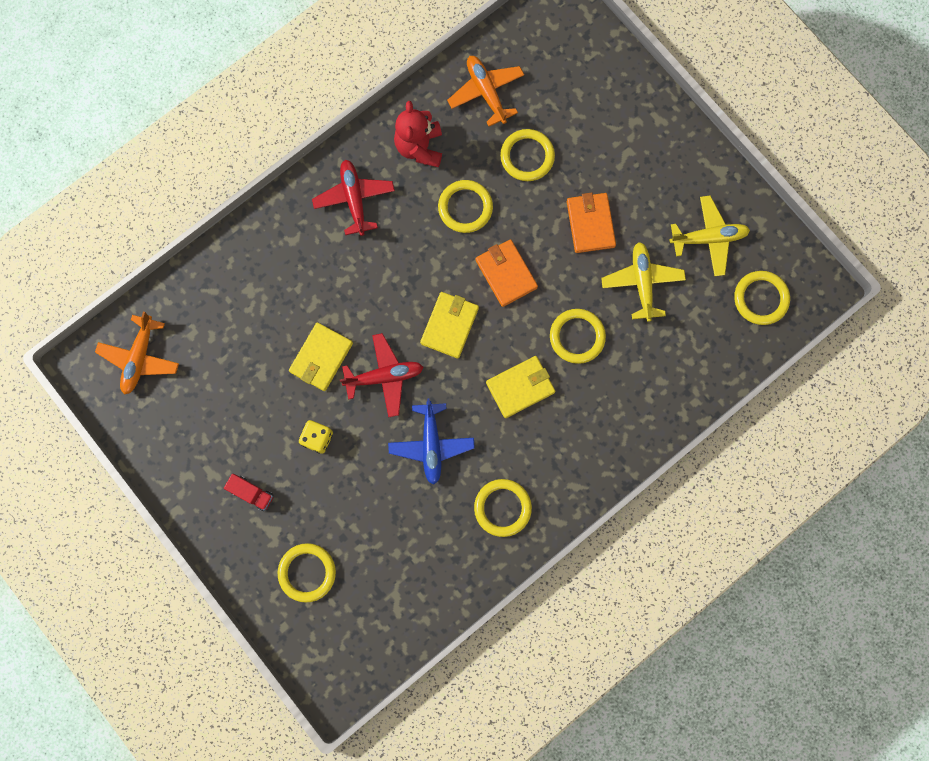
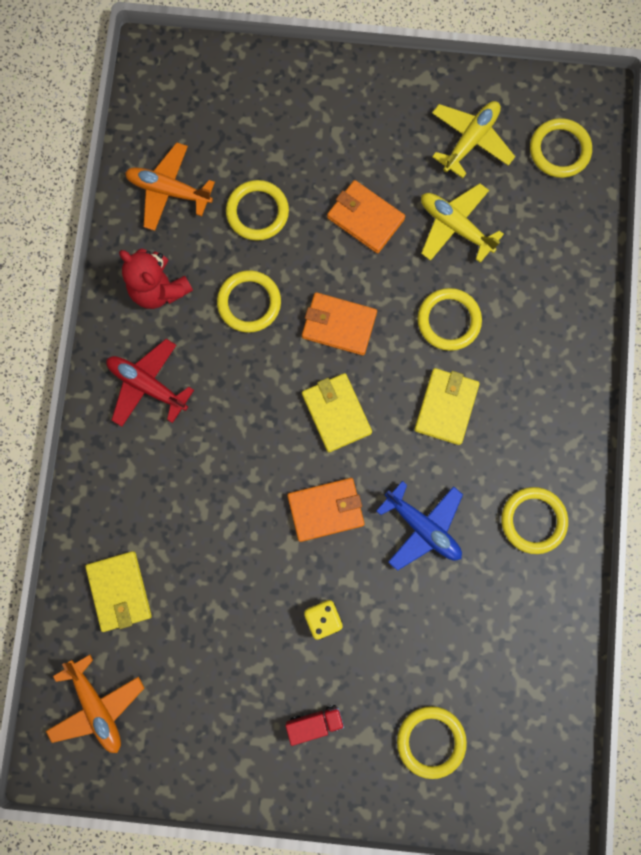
camera: 45 degrees left, 0 degrees up
yellow wallet [289,322,353,391] -> yellow wallet moved to [85,551,152,632]
red plane [340,333,423,417] -> orange wallet [287,478,365,542]

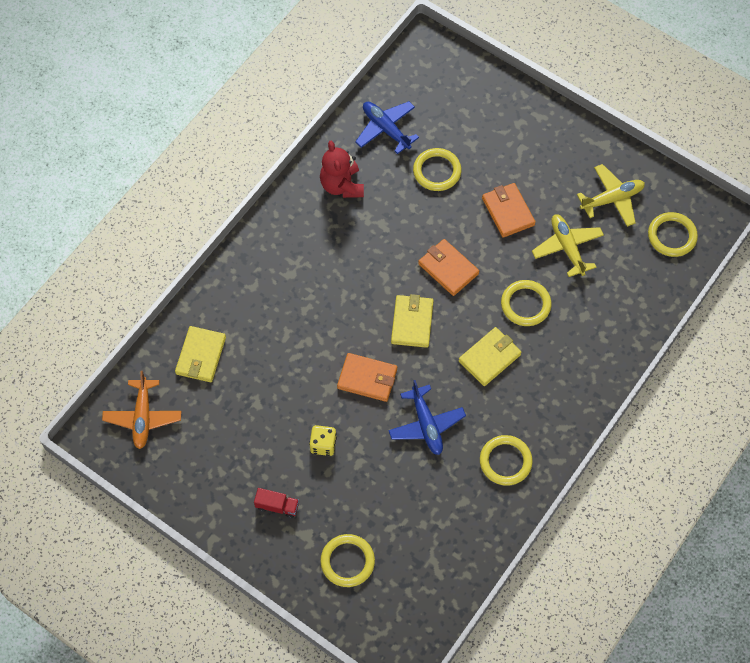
camera: 30 degrees right, 15 degrees down
red plane [106,339,194,427] -> none
orange plane [125,142,215,231] -> blue plane [355,101,419,154]
yellow ring [217,270,281,333] -> none

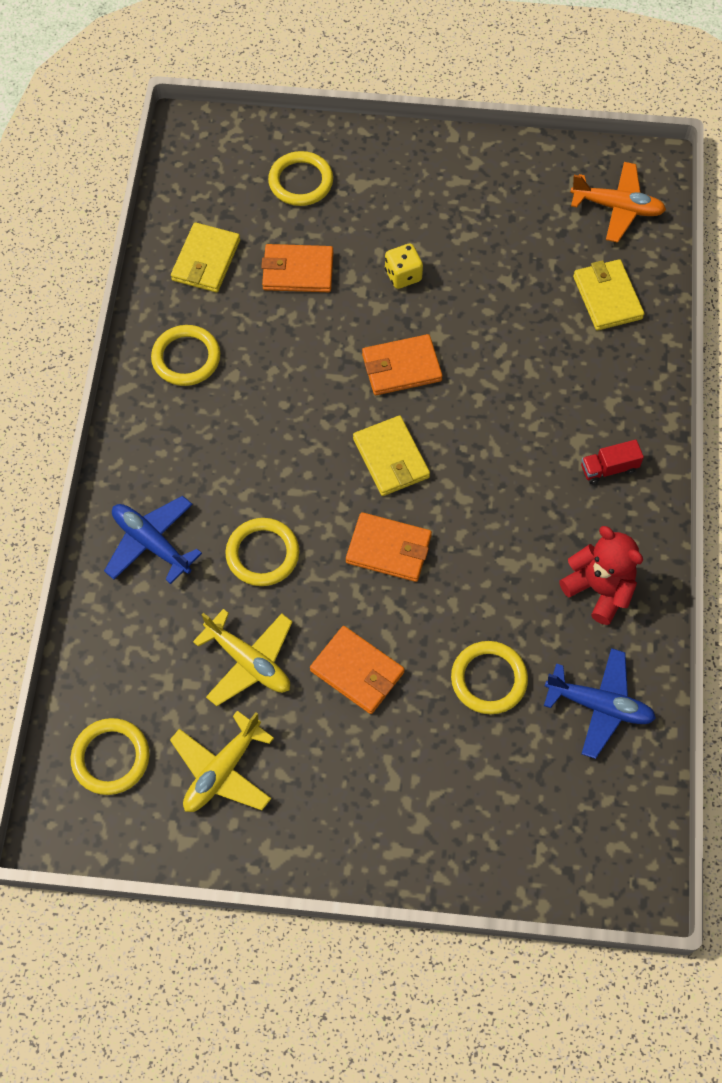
camera: 150 degrees right, 0 degrees up
orange plane [102,371,181,449] -> orange plane turned 135 degrees clockwise [570,162,666,243]
red truck [254,488,299,518] -> red truck moved to [581,440,644,484]
blue plane [388,380,466,455] -> blue plane moved to [104,496,202,584]
yellow wallet [459,327,522,386] -> yellow wallet moved to [171,222,240,292]
none -> orange wallet [261,244,333,292]

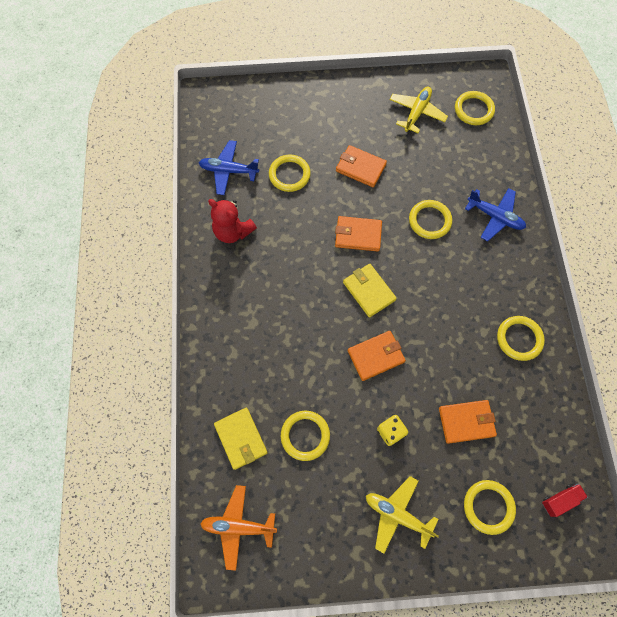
camera: 170 degrees right, 5 degrees up
yellow wallet [171,222,240,292] -> none
yellow plane [193,609,292,706] -> yellow plane moved to [366,476,439,554]
red truck [581,440,644,484] -> red truck moved to [542,484,588,517]
none -> yellow ring [281,411,330,461]

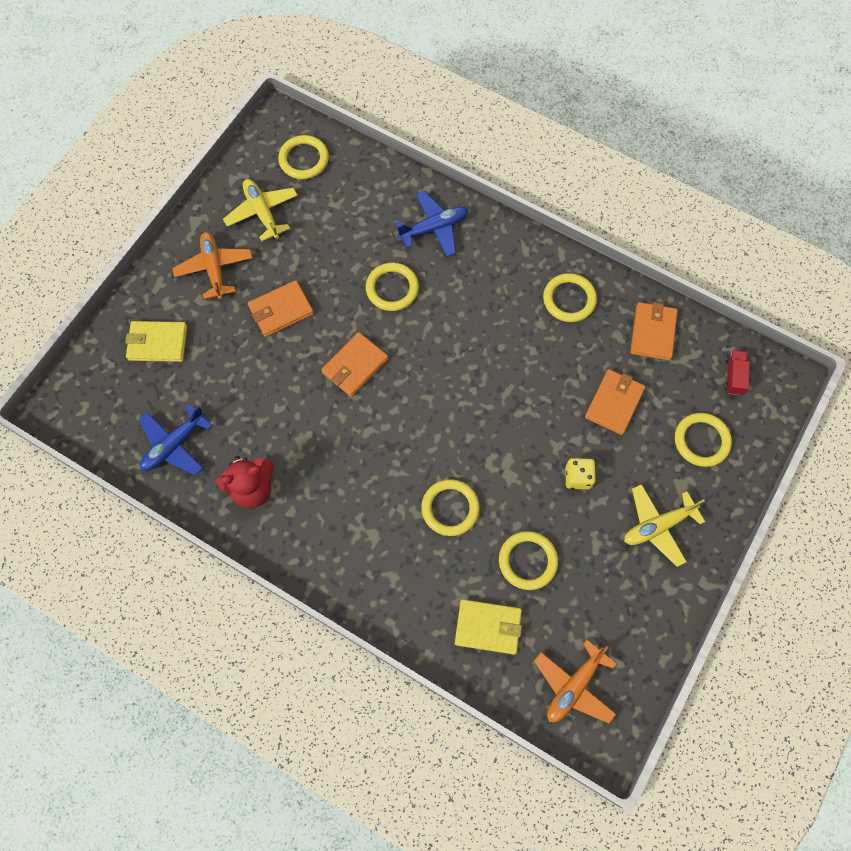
camera: 55 degrees left, 0 degrees up
yellow ring [269,155,311,192] -> yellow ring moved to [421,479,480,536]
yellow wallet [343,264,397,318] -> yellow wallet moved to [125,321,187,362]
orange wallet [348,331,406,381] -> orange wallet moved to [630,302,678,360]
none -> orange plane [172,232,252,299]

